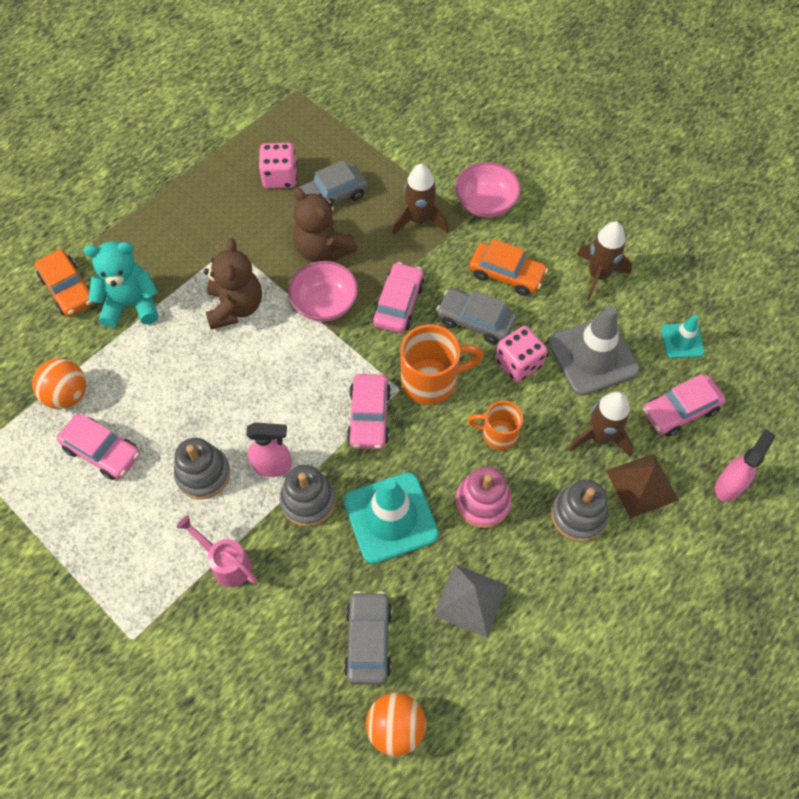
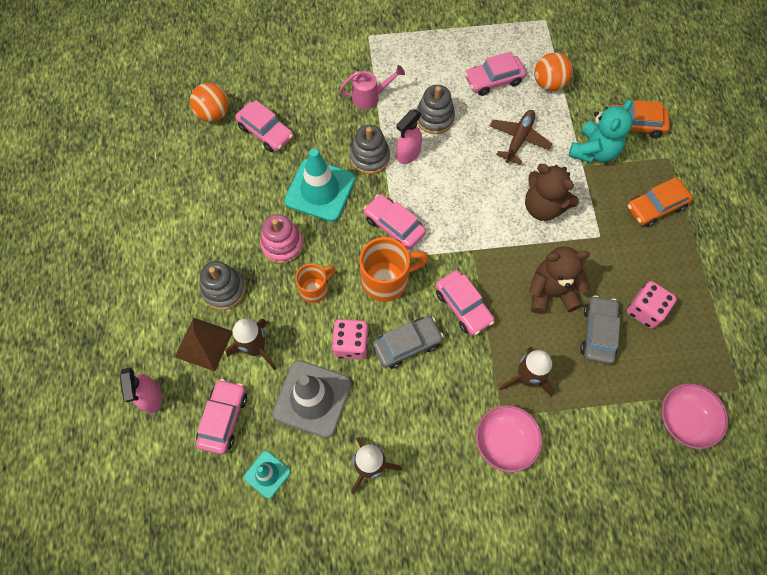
camera: 130 degrees right, 5 degrees up
pink bowl [288,261,358,322] -> pink bowl moved to [661,383,728,449]
grey car [344,591,392,685] -> pink car [235,100,293,152]
orange mug [400,324,484,405] -> orange mug turned 135 degrees counterclockwise [359,237,429,302]
grey pyramid [433,564,507,638] -> none
orange car [469,239,548,296] -> orange car moved to [627,178,693,227]
none -> brown plane [490,110,552,164]

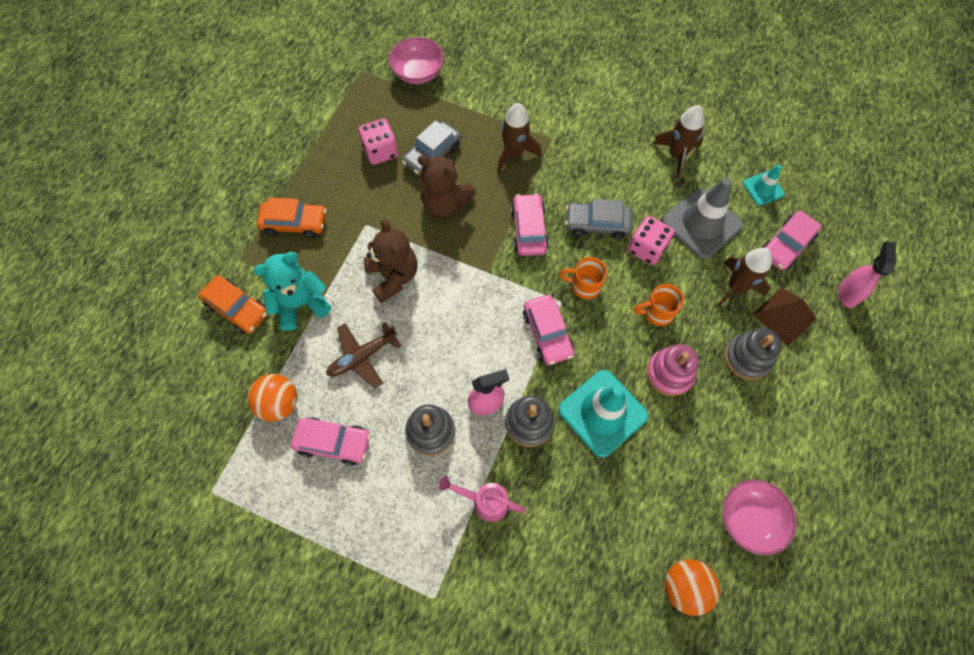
camera: 150 degrees left, 0 degrees up
pink car [235,100,293,152] -> none
orange mug [359,237,429,302] -> orange mug [559,257,607,300], size x0.62
pink bowl [476,405,542,472] -> pink bowl moved to [722,480,797,555]

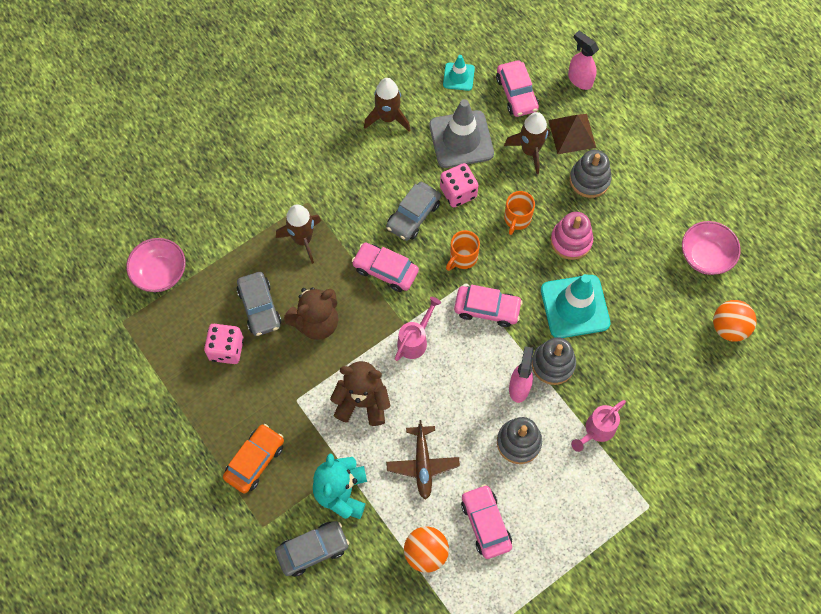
camera: 60 degrees left, 0 degrees up
orange car [199,275,268,334] -> grey car [275,521,349,577]
pink car [291,417,371,466] -> pink car turned 60 degrees counterclockwise [461,484,512,559]
none -> pink watering can [395,297,441,361]

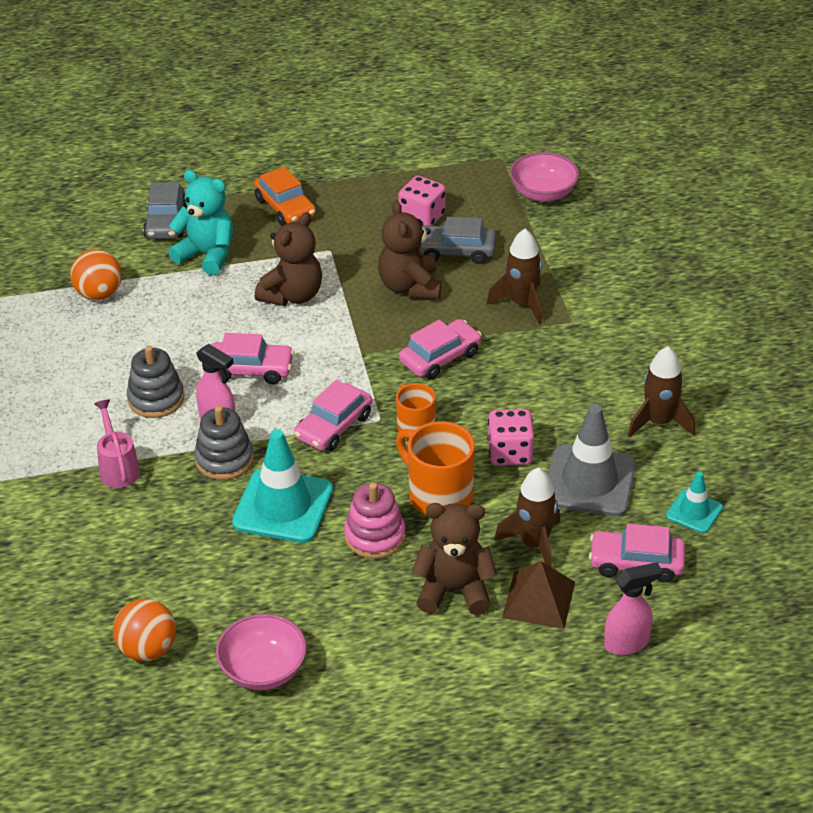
camera: 115 degrees right, 25 degrees down
grey car [386,182,441,241] -> none
brown plane [386,420,460,500] -> none
pink watering can [395,297,441,361] -> none
pink car [461,484,512,559] -> pink car moved to [212,333,294,384]
orange mug [504,191,535,235] -> orange mug [396,421,475,515], size x1.61
grey stacking toy [570,150,612,198] -> brown teddy bear [412,503,497,615]

